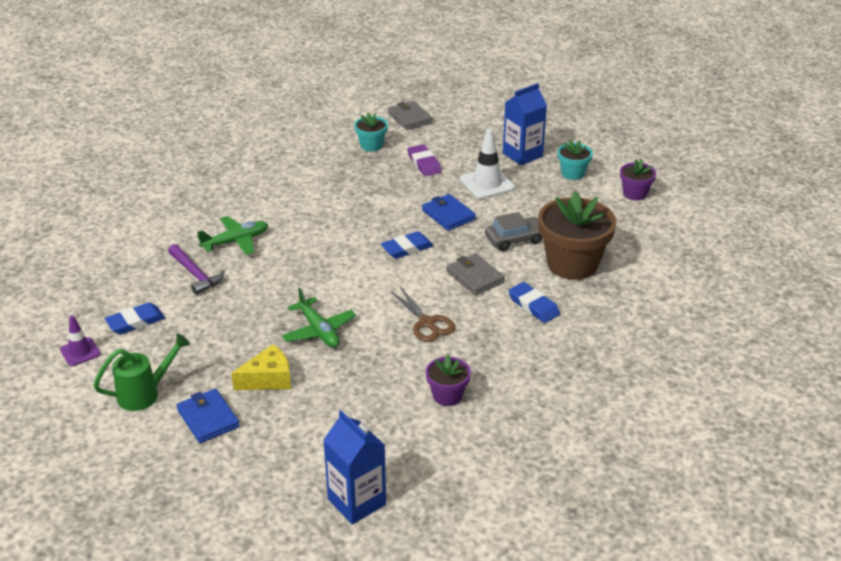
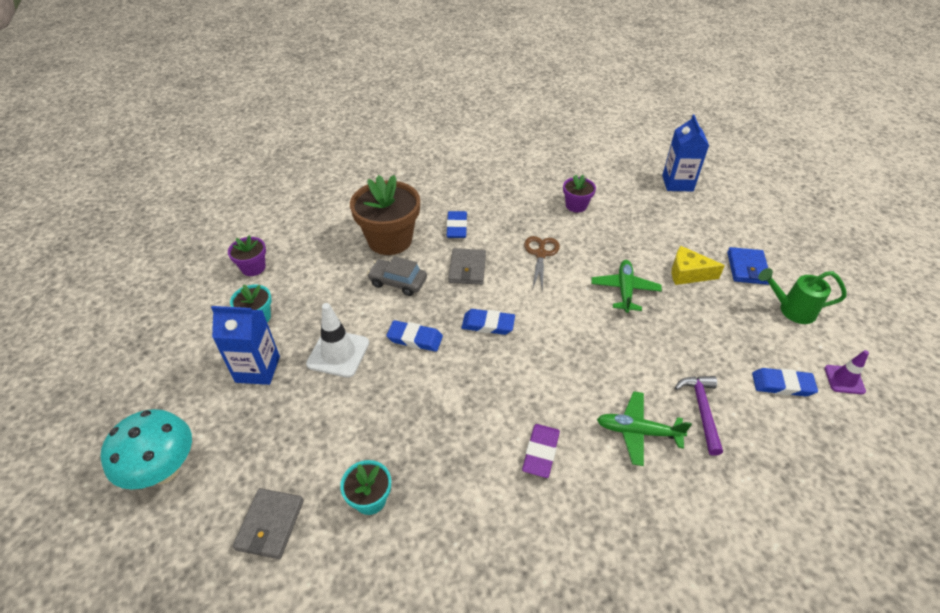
camera: 140 degrees left, 10 degrees up
purple eraser [407,144,442,176] -> purple eraser moved to [522,424,560,478]
blue wallet [422,194,476,231] -> blue eraser [386,320,443,352]
none -> turquoise mushroom [101,409,192,489]

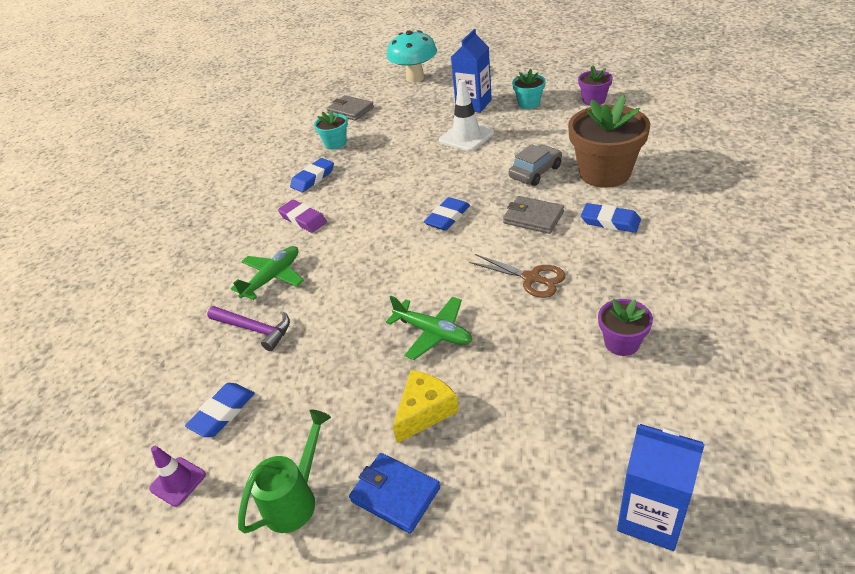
camera: 120 degrees right, 5 degrees down
blue eraser [386,320,443,352] -> blue eraser moved to [290,158,334,192]

